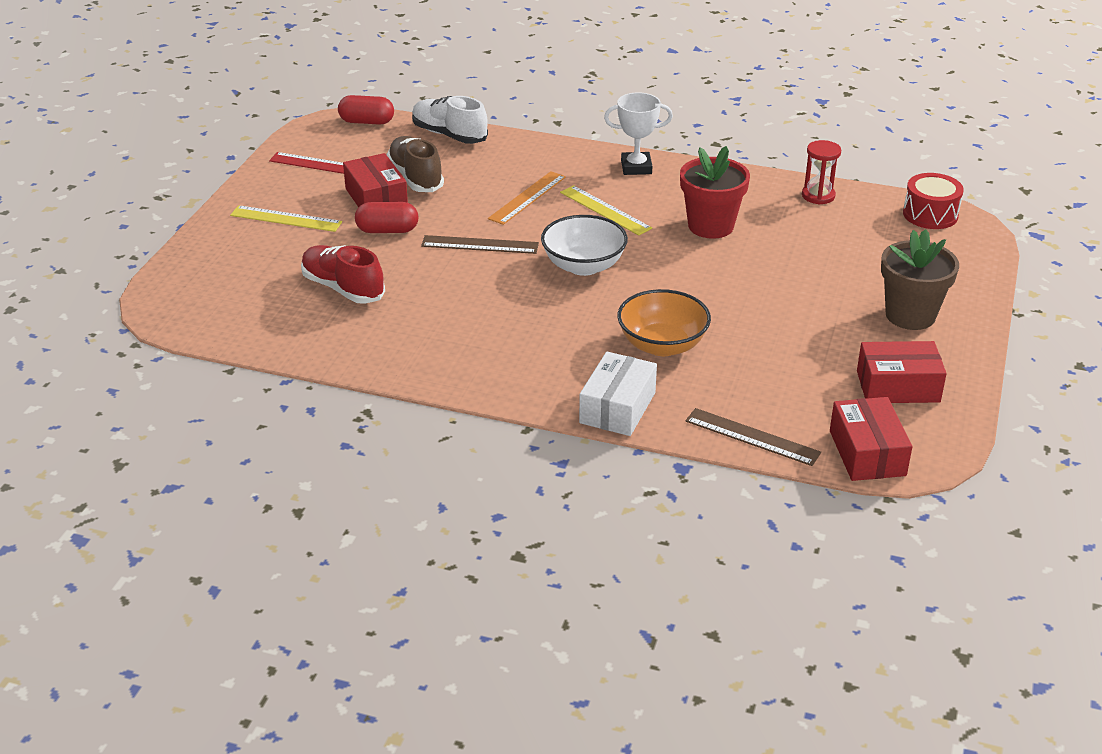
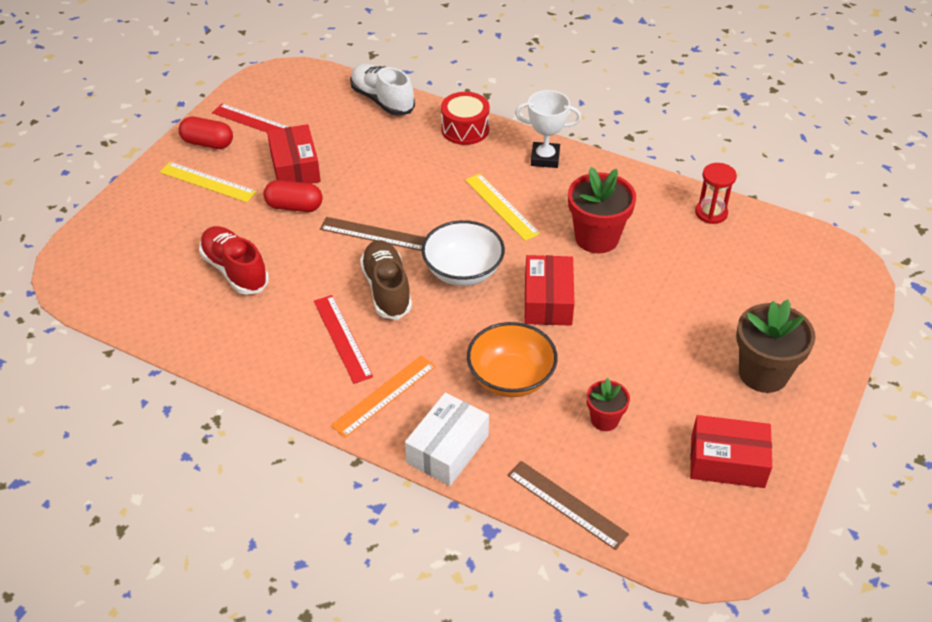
camera: 10 degrees right, 10 degrees up
red capsule [338,95,394,125] -> red capsule moved to [179,117,233,149]
brown shoe [387,136,444,192] -> brown shoe moved to [360,240,412,320]
orange ruler [488,171,566,225] -> orange ruler moved to [331,355,436,438]
red box [830,397,912,481] -> red box moved to [525,255,574,326]
red drum [903,173,964,229] -> red drum moved to [441,92,490,145]
none -> red ruler [314,295,373,384]
none -> red flower pot [587,378,630,431]

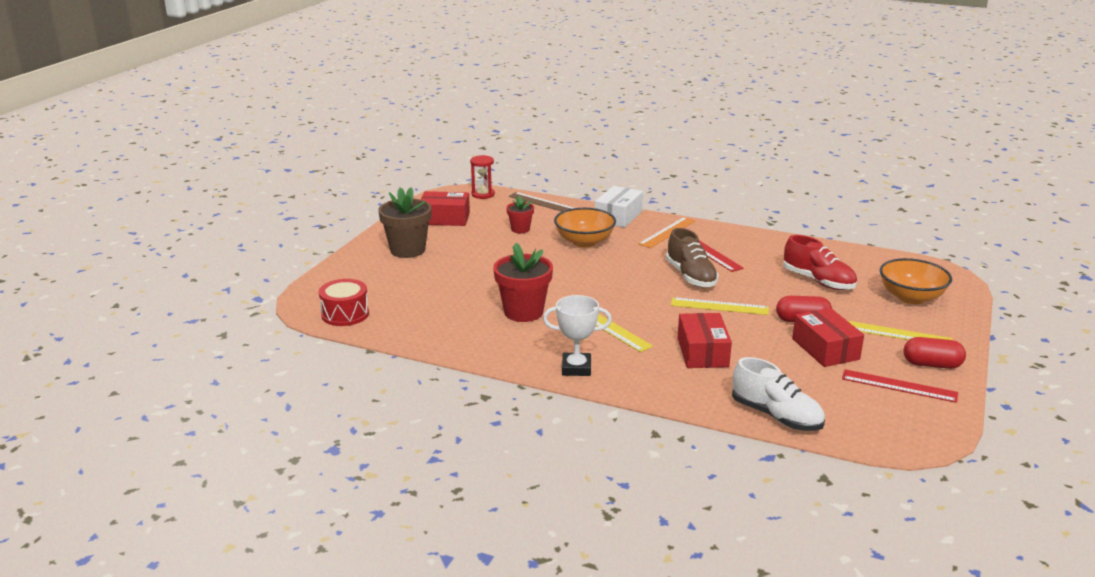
camera: 175 degrees right, 20 degrees down
brown ruler [320,217,426,251] -> yellow ruler [671,297,769,315]
white bowl [422,220,505,286] -> none
red drum [441,92,490,145] -> red drum moved to [319,279,369,326]
red box [525,255,574,326] -> red box moved to [678,313,732,368]
red hourglass [695,163,737,224] -> red hourglass moved to [470,155,495,199]
none -> orange bowl [880,258,952,304]

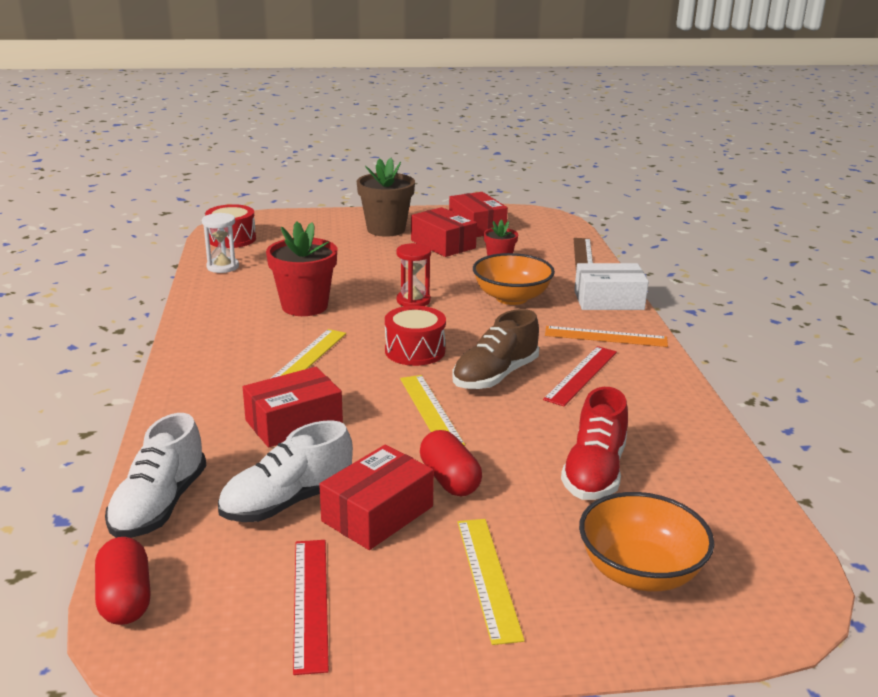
camera: 60 degrees right, 0 degrees up
red hourglass [470,155,495,199] -> red hourglass moved to [396,243,431,306]
white trophy [543,295,612,376] -> none
red capsule [904,337,966,369] -> red capsule moved to [95,537,151,625]
none -> white hourglass [202,213,239,273]
none -> white shoe [218,420,353,522]
none -> red drum [385,306,446,366]
none -> red box [411,207,477,257]

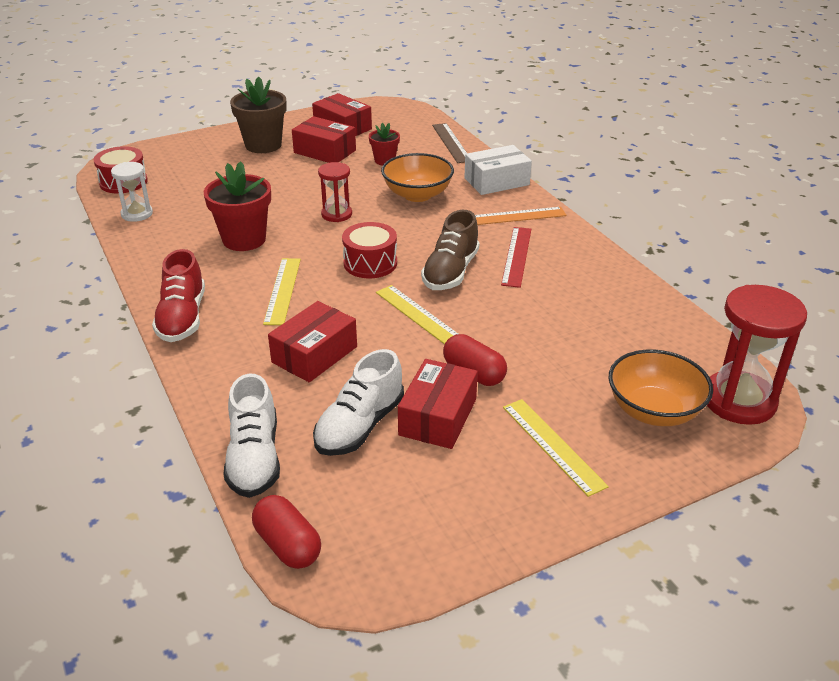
camera: 20 degrees left, 10 degrees up
red ruler [293,540,329,675] -> none
red shoe [561,387,628,500] -> red shoe moved to [152,249,205,342]
none -> red hourglass [707,285,807,425]

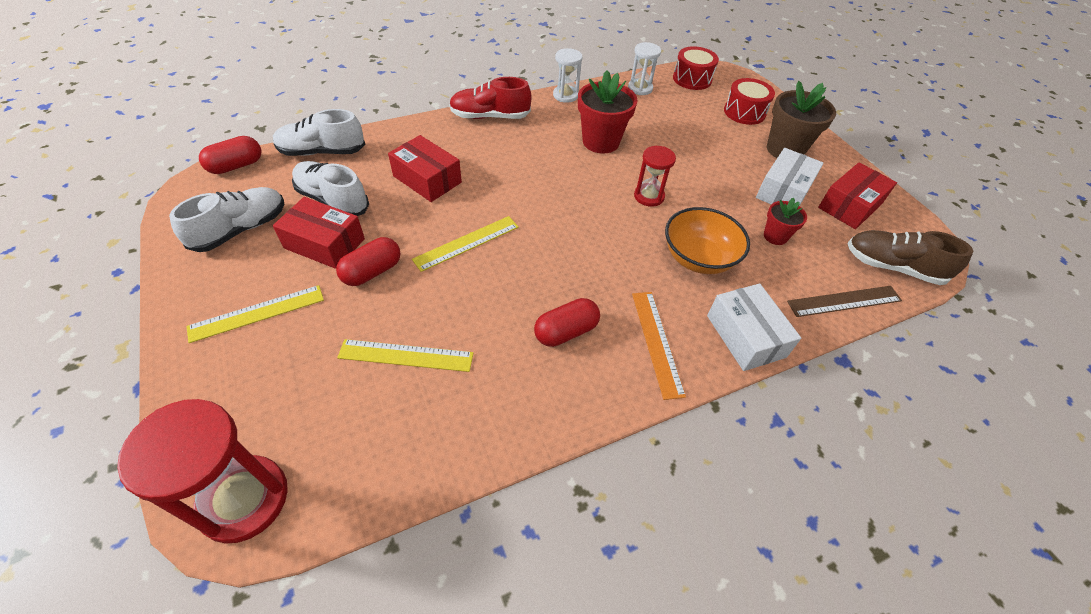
camera: 90 degrees right, 15 degrees up
yellow ruler [263,258,301,325] -> yellow ruler moved to [337,339,473,372]
red box [292,116,356,163] -> white box [756,148,824,206]
red drum [342,222,397,278] -> red drum moved to [724,78,775,125]
brown shoe [421,210,479,290] -> brown shoe moved to [847,230,973,285]
red ruler [501,227,531,288] -> red capsule [534,298,600,347]
orange bowl [609,350,713,426] -> none
none -> white shoe [169,187,285,252]
none -> white hourglass [553,48,582,103]

